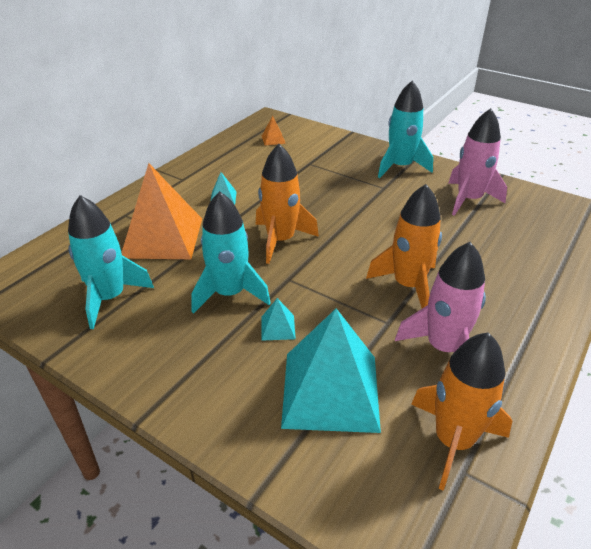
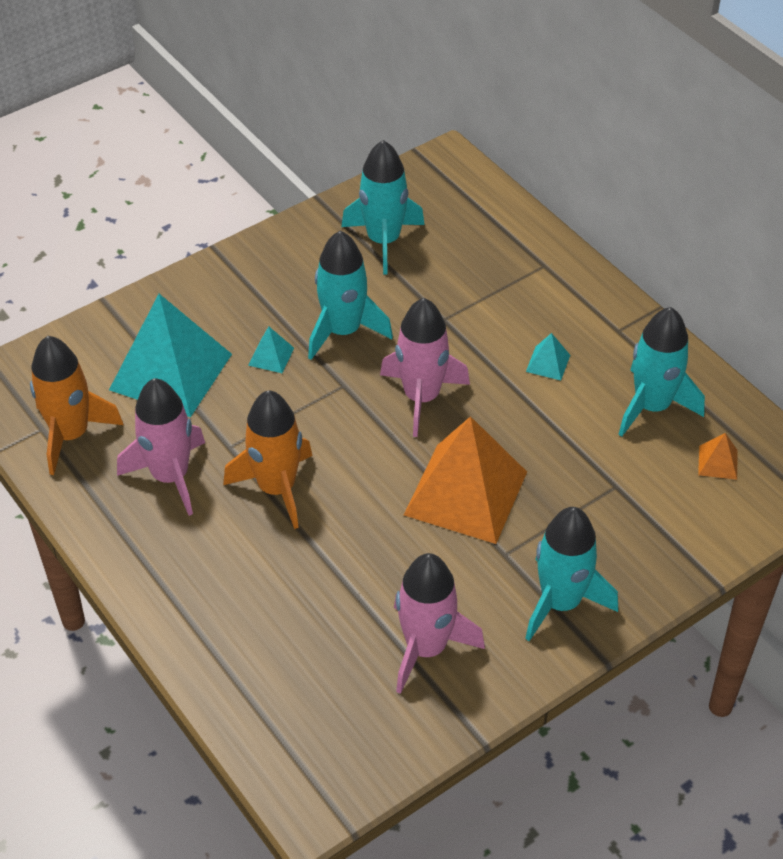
camera: 110 degrees right, 10 degrees up
orange pyramid [122,163,202,259] -> orange pyramid moved to [404,416,527,544]
orange rocket [256,144,319,264] -> pink rocket [380,298,470,437]
none -> turquoise rocket [618,307,705,437]

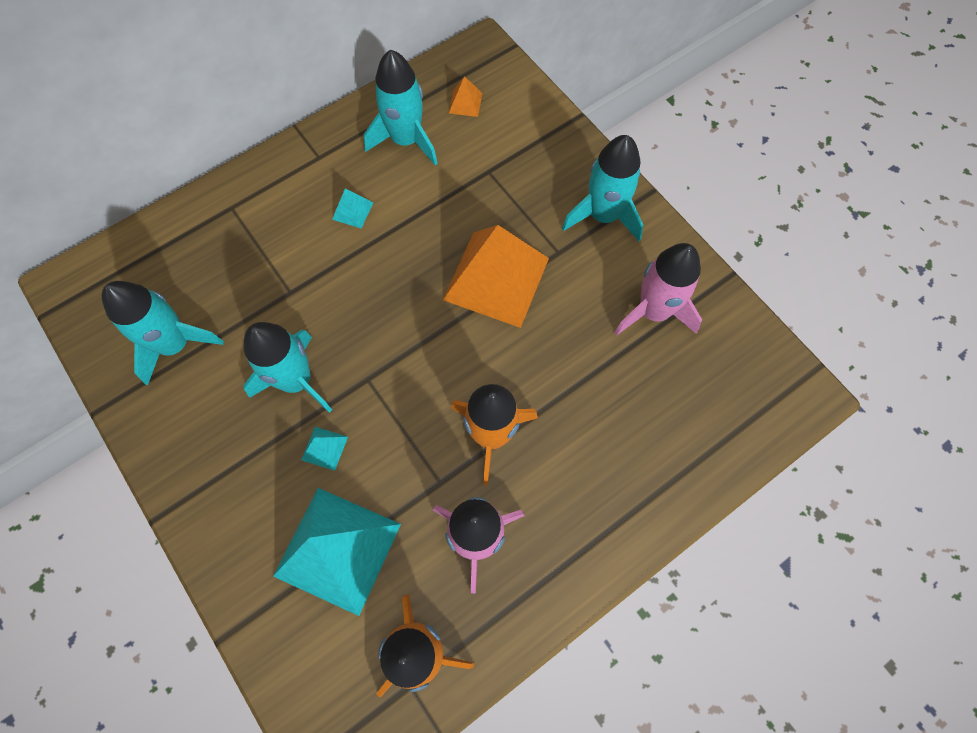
camera: 90 degrees left, 20 degrees up
pink rocket [380,298,470,437] -> none

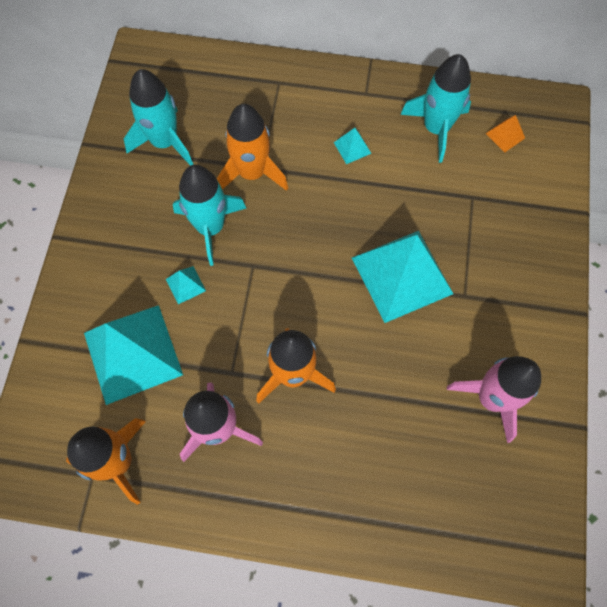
camera: 45 degrees right, 0 degrees up
orange pyramid [443,225,549,328] -> turquoise pyramid [352,231,453,323]
turquoise rocket [562,135,643,241] -> none
none -> orange rocket [217,104,288,191]

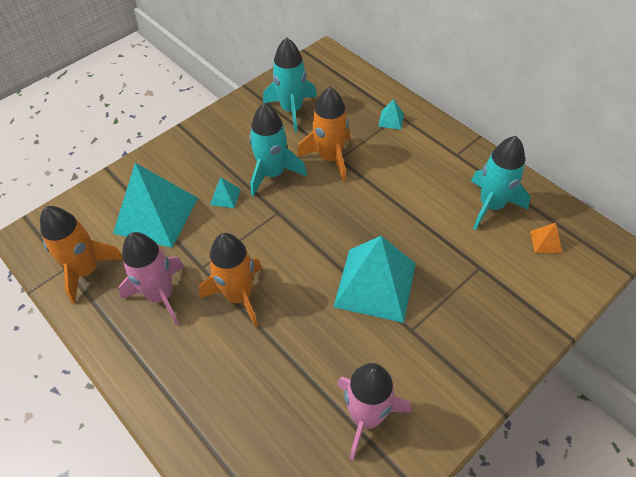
camera: 40 degrees right, 15 degrees down
turquoise pyramid [334,128,372,164] -> turquoise pyramid moved to [378,99,404,130]

